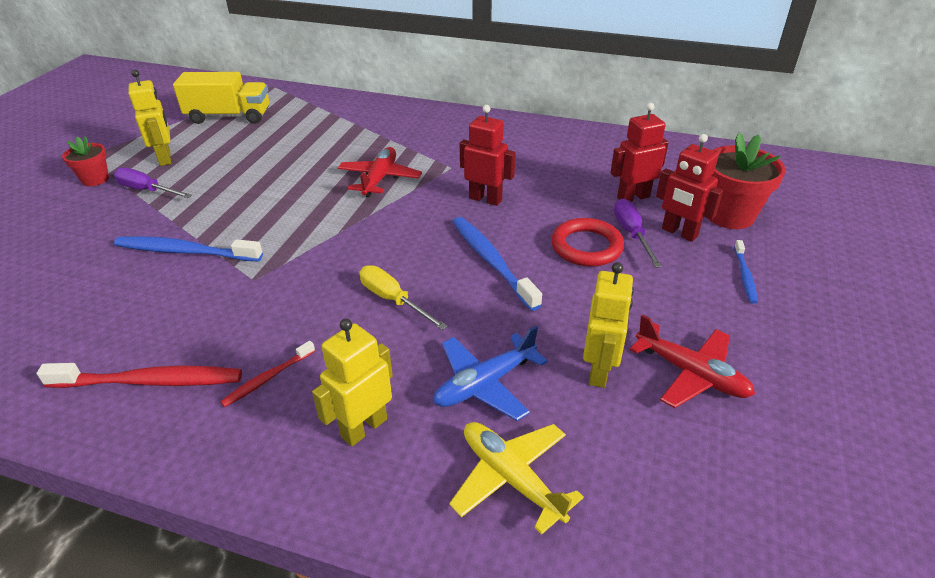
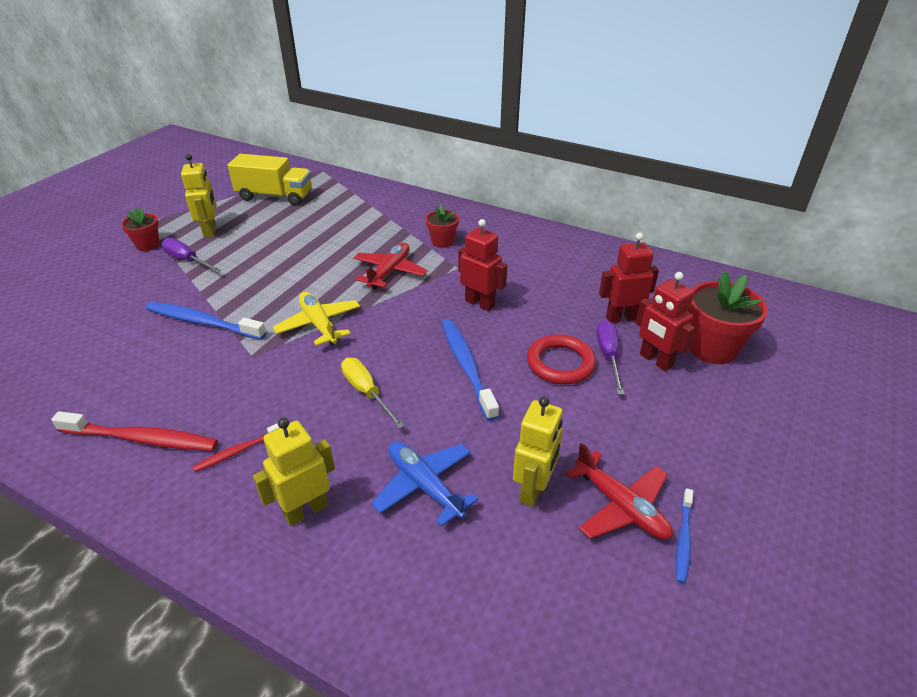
camera: 10 degrees right, 0 degrees up
blue plane [434,326,548,421] -> blue plane turned 75 degrees clockwise [371,441,479,527]
yellow plane [449,422,584,535] -> yellow plane moved to [273,292,360,346]
blue toothbrush [734,240,758,304] -> blue toothbrush moved to [676,488,693,584]
none -> red flower pot [425,204,459,248]

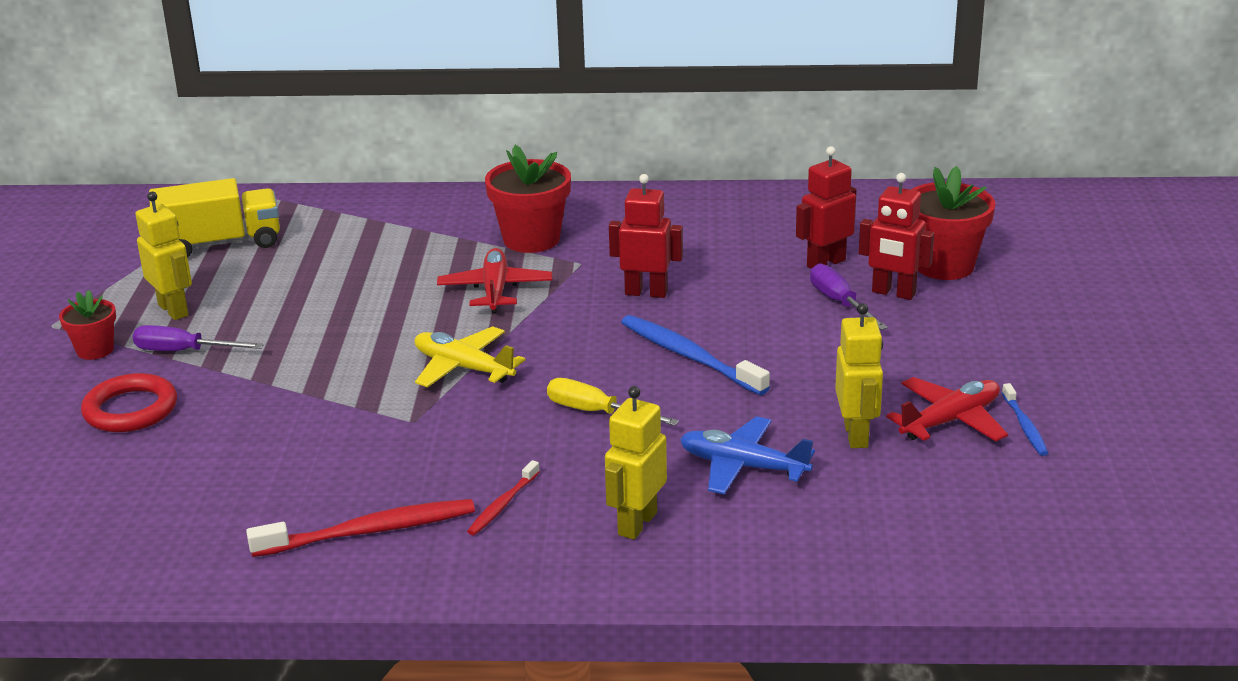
camera: 25 degrees left, 10 degrees down
blue toothbrush [146,302,267,340] -> none
red flower pot [425,204,459,248] -> red flower pot [485,145,571,253], size x1.73
red ring [527,334,596,384] -> red ring moved to [81,373,177,432]
red plane [565,443,673,540] -> red plane turned 60 degrees counterclockwise [886,377,1008,441]

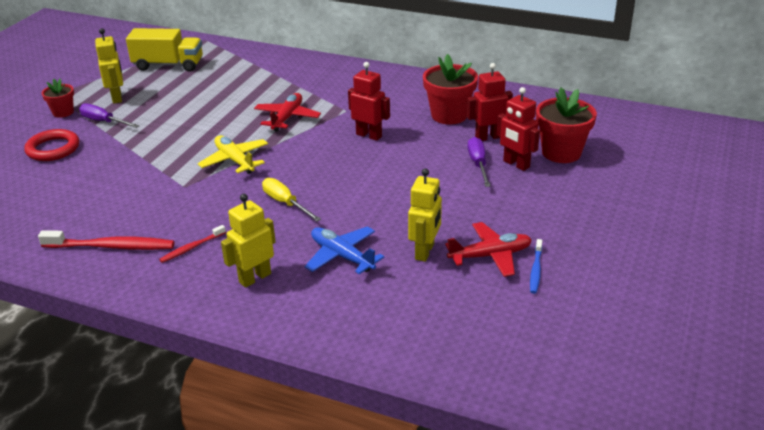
camera: 20 degrees right, 5 degrees up
red flower pot [485,145,571,253] -> red flower pot moved to [423,54,478,125]
blue toothbrush [621,315,770,395] -> none

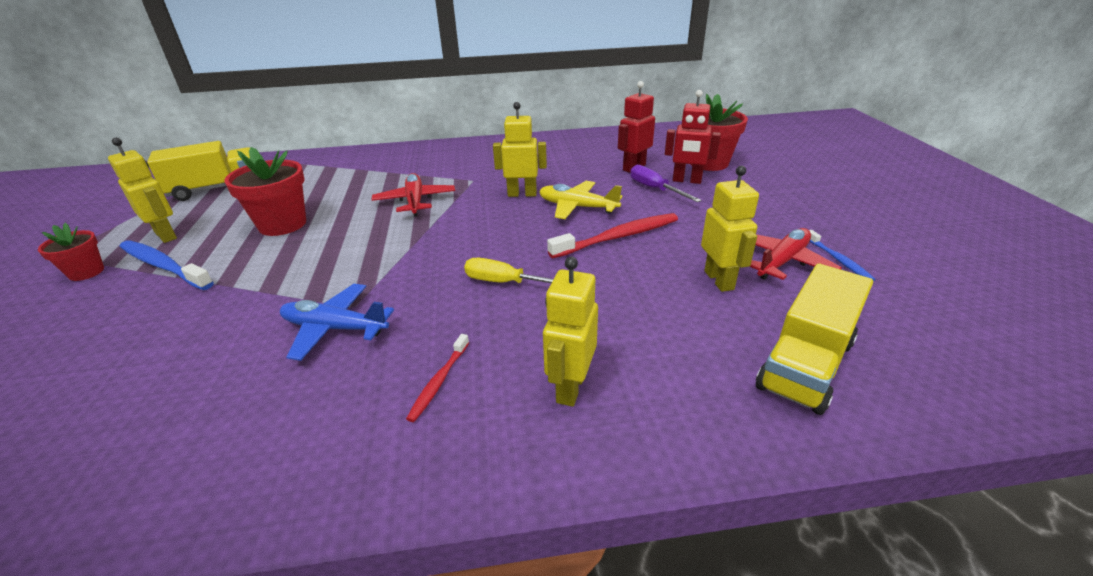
camera: 30 degrees left, 0 degrees up
red ring [24,129,79,161] -> none
red toothbrush [38,230,174,250] -> red toothbrush moved to [547,213,678,258]
purple screwdriver [79,103,139,128] -> blue toothbrush [120,240,214,290]
yellow plane [198,135,268,174] -> yellow plane moved to [539,181,622,219]
blue plane [305,226,385,274] -> blue plane moved to [280,284,394,361]
red robot [348,62,390,141] -> yellow robot [493,102,547,197]
red flower pot [423,54,478,125] -> red flower pot moved to [224,147,306,236]
none -> yellow truck [756,263,873,415]

